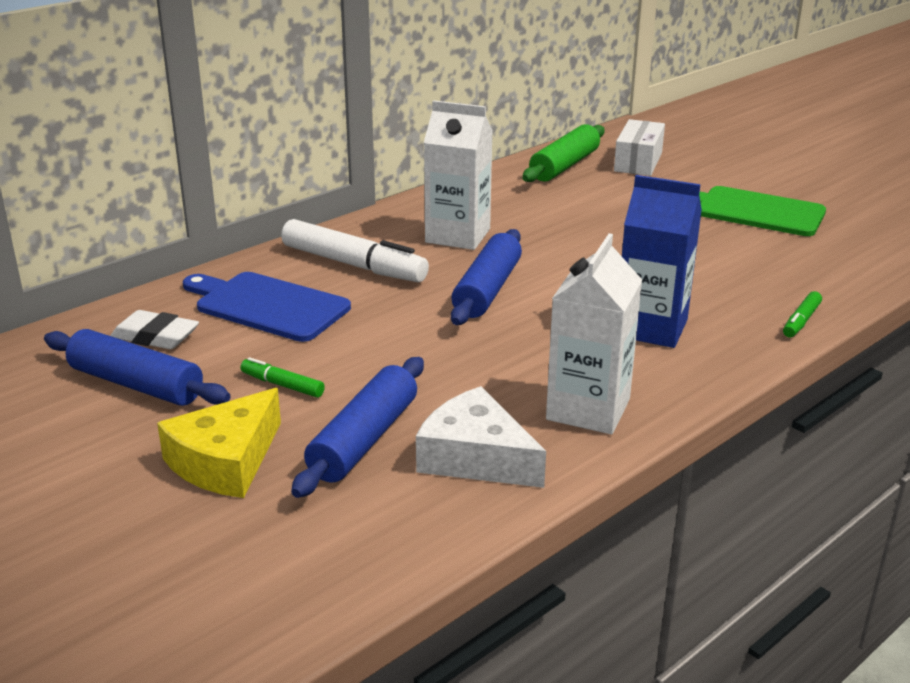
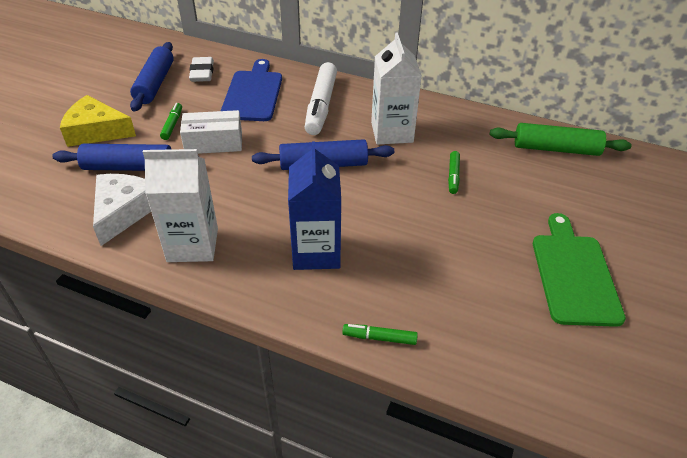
camera: 65 degrees right, 15 degrees up
white box [614,119,665,176] -> white box moved to [180,110,242,154]
none -> green marker [448,151,460,194]

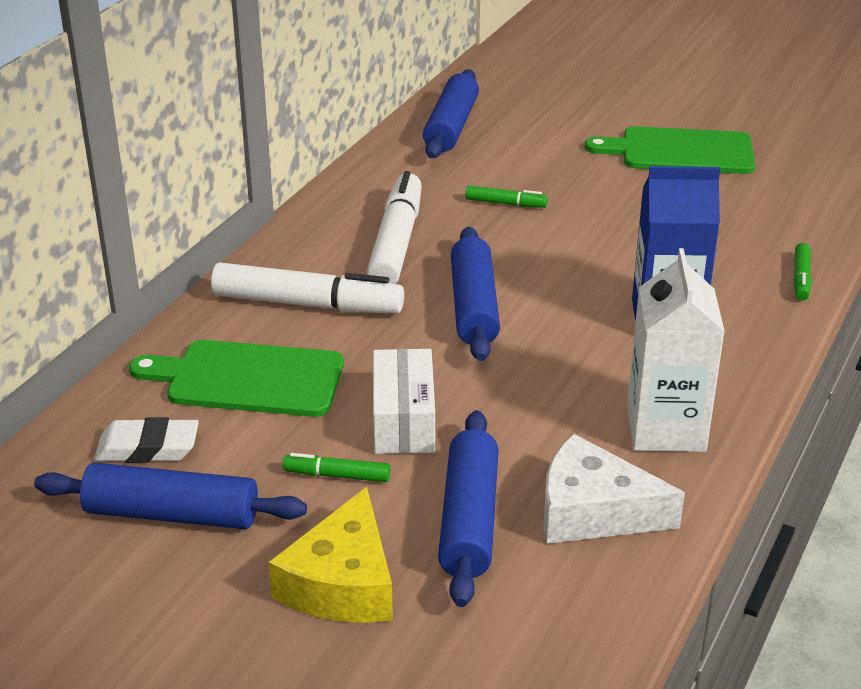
camera: 85 degrees left, 10 degrees down
blue cutting board [221,59,282,121] -> green cutting board [129,340,344,417]
white carton [371,33,422,145] -> white marker [367,171,422,284]
green rolling pin [490,123,631,156] -> blue rolling pin [423,69,479,158]

